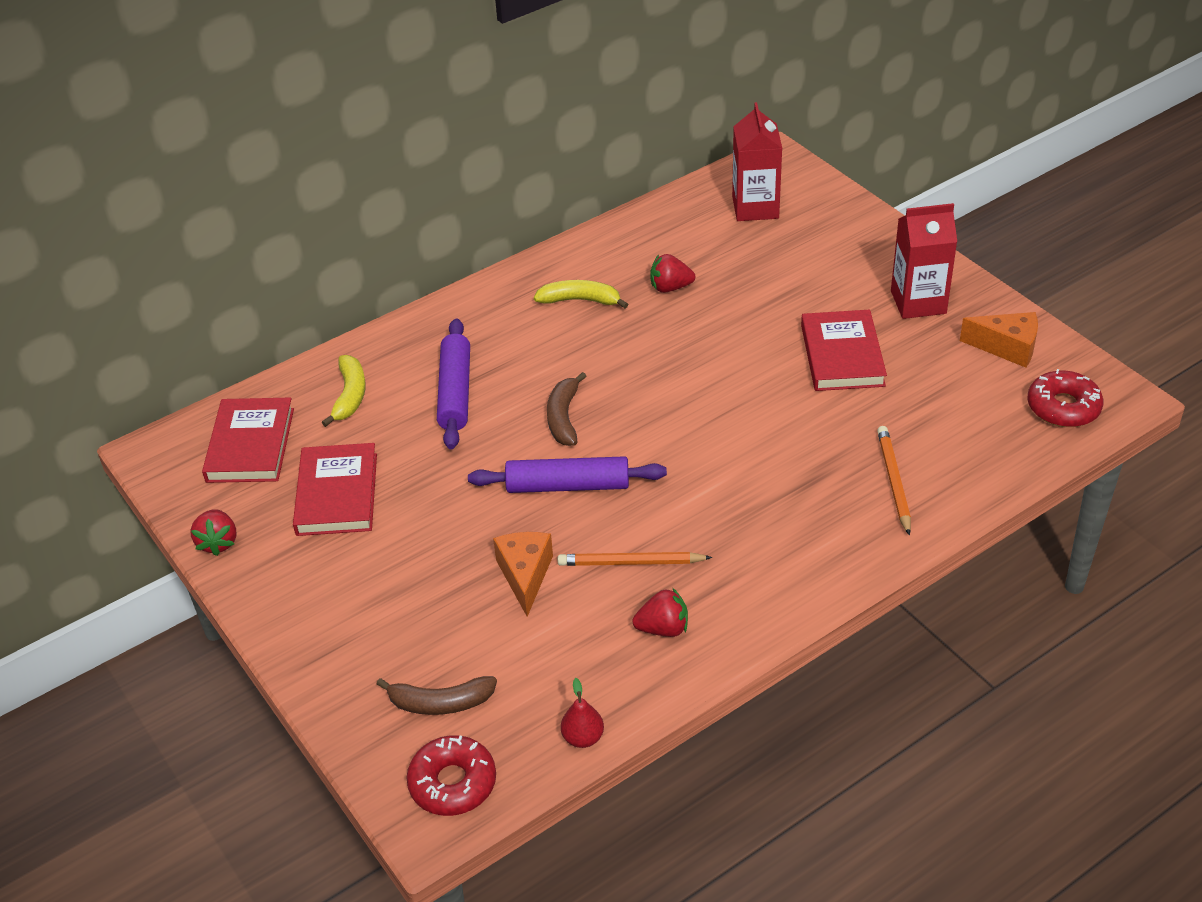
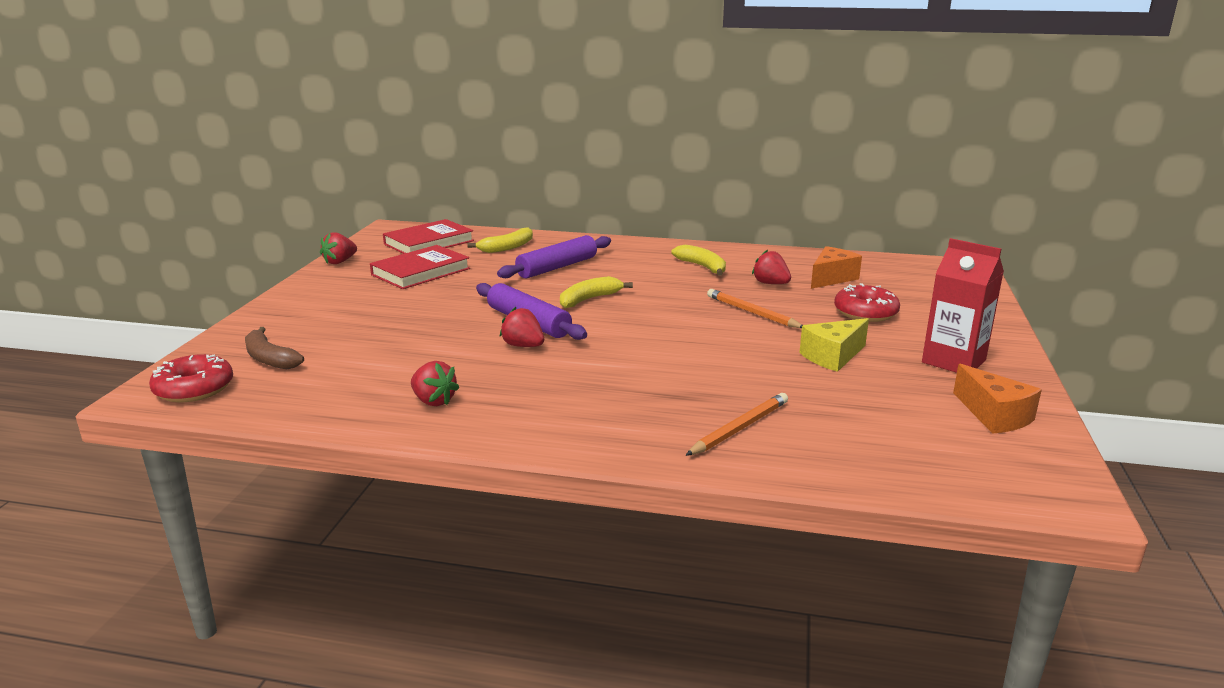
camera: 45 degrees right, 20 degrees down
orange cheese [493,532,553,617] -> orange cheese moved to [811,246,862,289]
brown banana [547,372,586,446] -> yellow banana [560,276,633,308]
orange pencil [558,552,712,566] -> orange pencil moved to [707,289,803,328]
red pear [561,678,604,748] -> none
red carton [732,102,782,221] -> none
red book [801,310,887,391] -> yellow cheese [799,318,869,372]
red donut [1027,369,1103,427] -> red donut moved to [834,283,900,322]
none -> red strawberry [500,307,544,347]

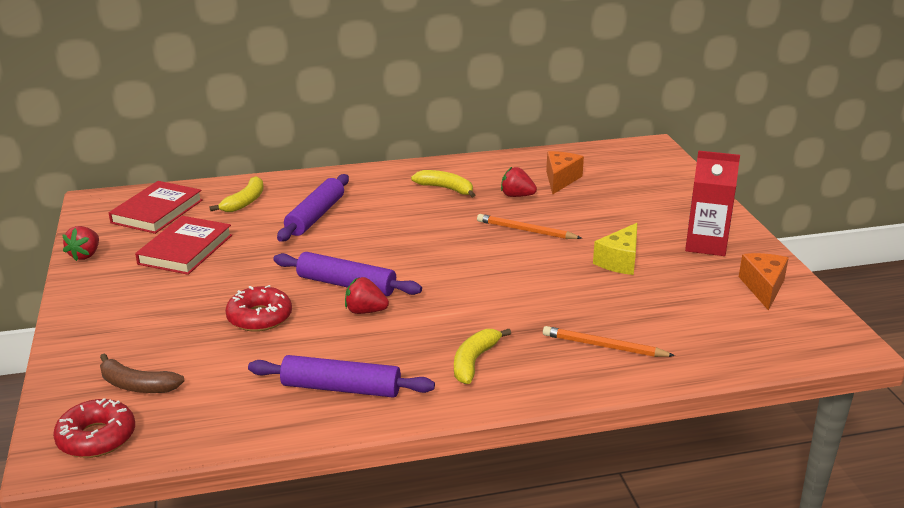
camera: 25 degrees left, 5 degrees up
red strawberry [411,361,459,406] -> purple rolling pin [248,355,435,398]
yellow banana [560,276,633,308] -> yellow banana moved to [454,329,511,384]
orange pencil [685,393,788,456] -> orange pencil turned 90 degrees counterclockwise [543,326,675,357]
red donut [834,283,900,322] -> red donut moved to [225,285,292,332]
orange cheese [953,364,1042,434] -> orange cheese turned 120 degrees counterclockwise [739,253,789,311]

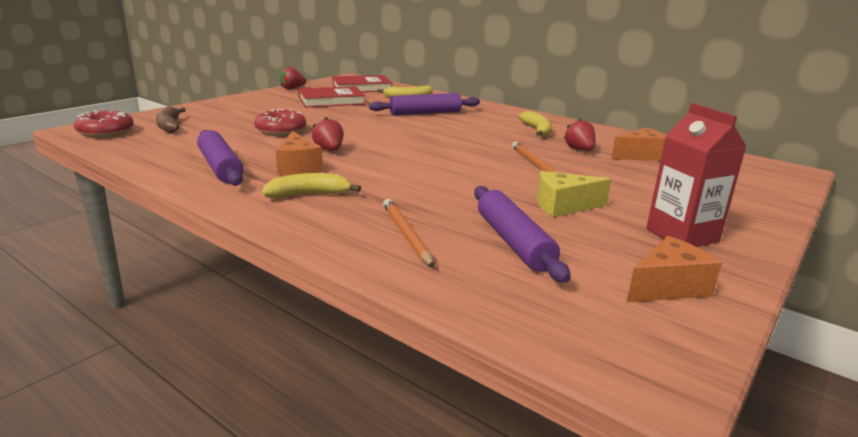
camera: 50 degrees right, 5 degrees down
purple rolling pin [273,252,422,296] -> purple rolling pin moved to [474,186,571,283]
none -> orange cheese [276,131,323,176]

